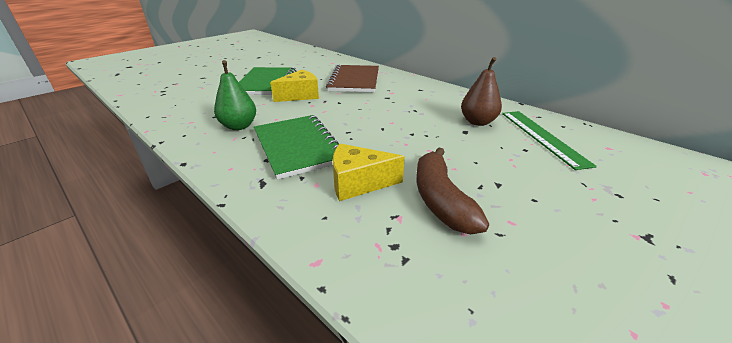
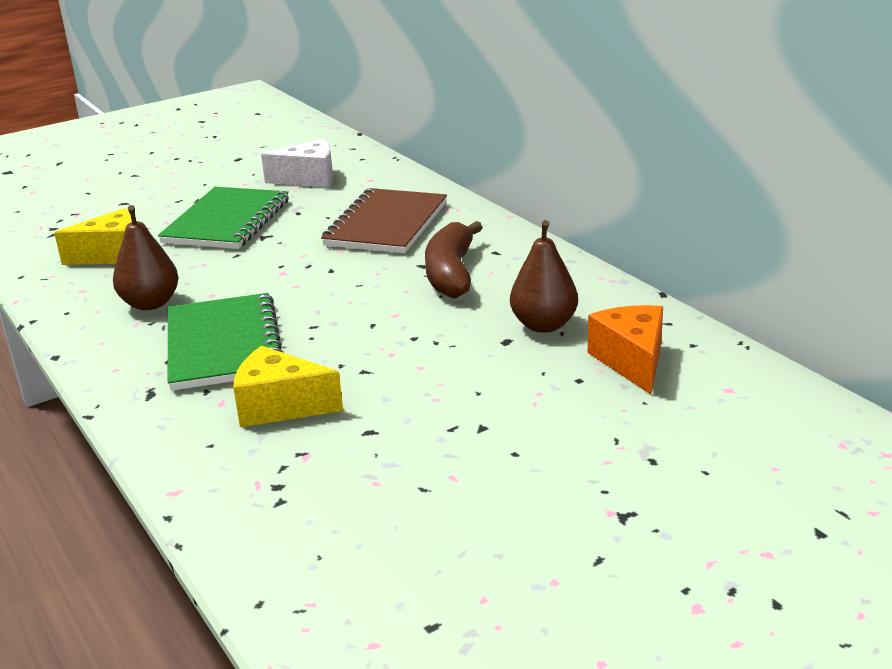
camera: 15 degrees right, 5 degrees down
green pear [214,60,256,130] -> brown pear [113,205,179,310]
yellow cheese [270,70,319,102] -> yellow cheese moved to [54,208,132,265]
brown banana [416,148,489,234] -> brown banana moved to [425,221,483,298]
green ruler [502,111,597,170] -> orange cheese [588,305,663,394]
none -> white cheese [261,139,333,188]

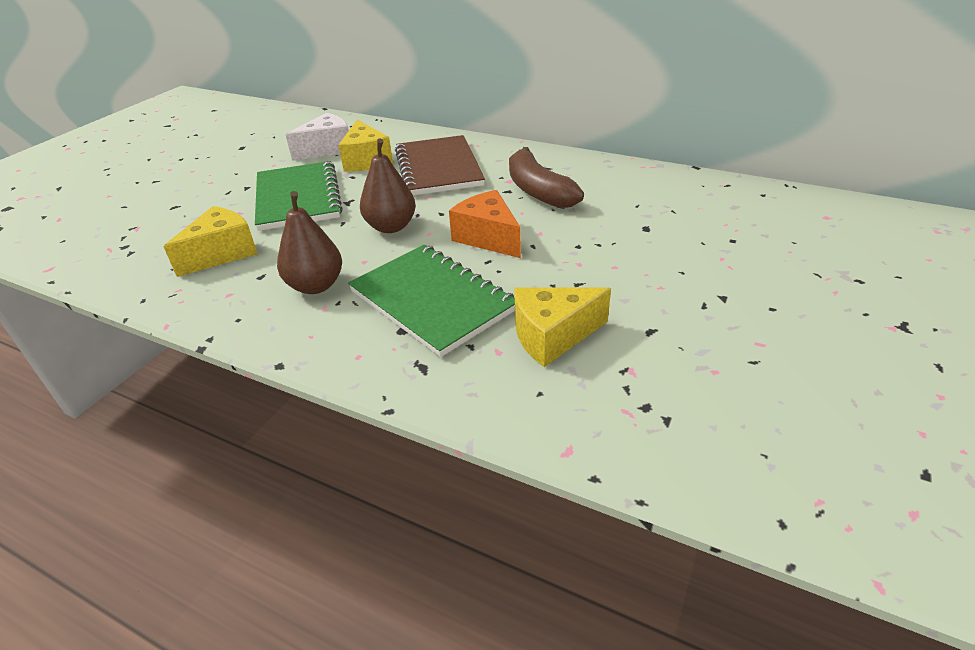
camera: 30 degrees left, 10 degrees up
brown pear [510,220,578,333] -> brown pear moved to [360,138,416,233]
orange cheese [588,305,663,394] -> orange cheese moved to [449,190,521,258]
none -> yellow cheese [338,120,393,172]

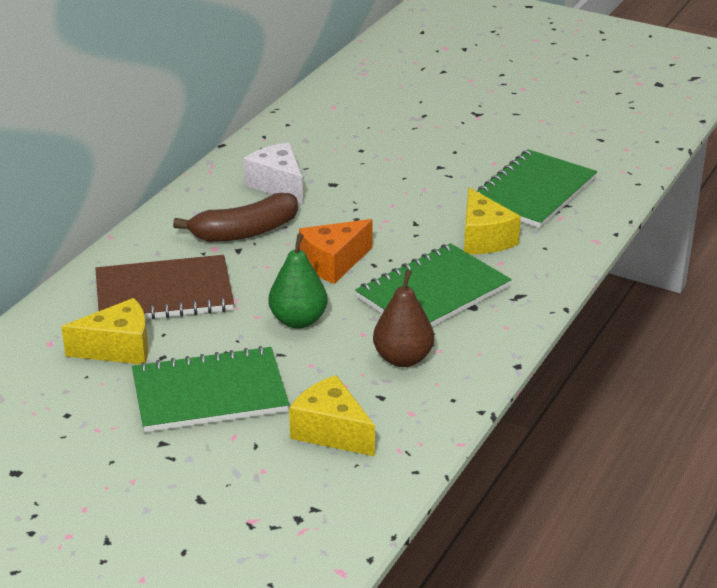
camera: 90 degrees left, 5 degrees down
white cheese [285,113,349,161] -> white cheese moved to [243,143,303,204]
brown pear [360,138,416,233] -> green pear [269,234,328,329]
none -> green notebook [477,149,597,228]

